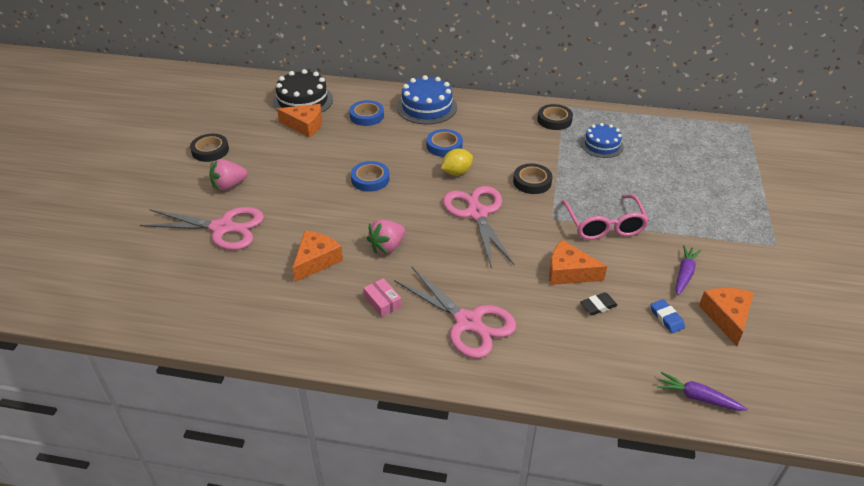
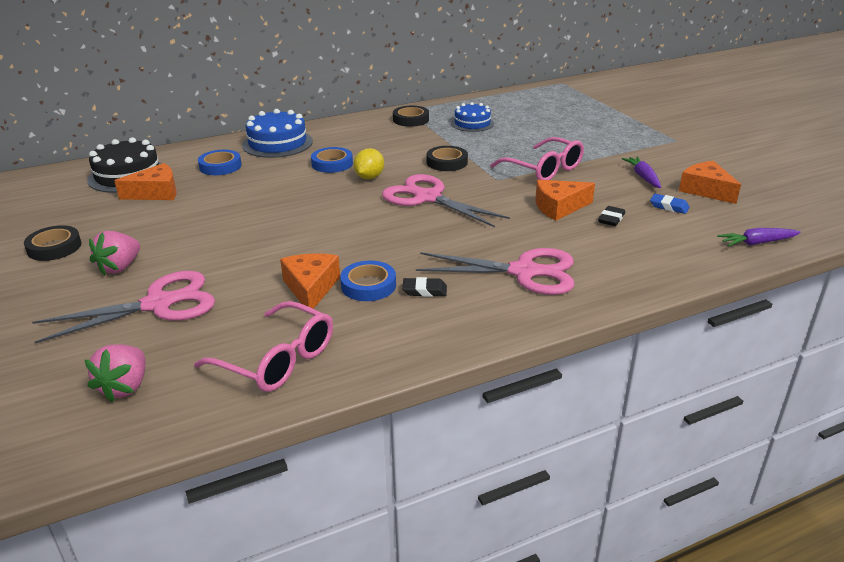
camera: 35 degrees left, 10 degrees down
blue tape [351,161,389,192] -> blue tape moved to [340,261,396,301]
pink box [363,278,402,317] -> black eraser [402,277,447,297]
pink strawberry [367,220,405,254] -> pink strawberry moved to [85,344,145,402]
none -> pink glasses [194,301,333,392]

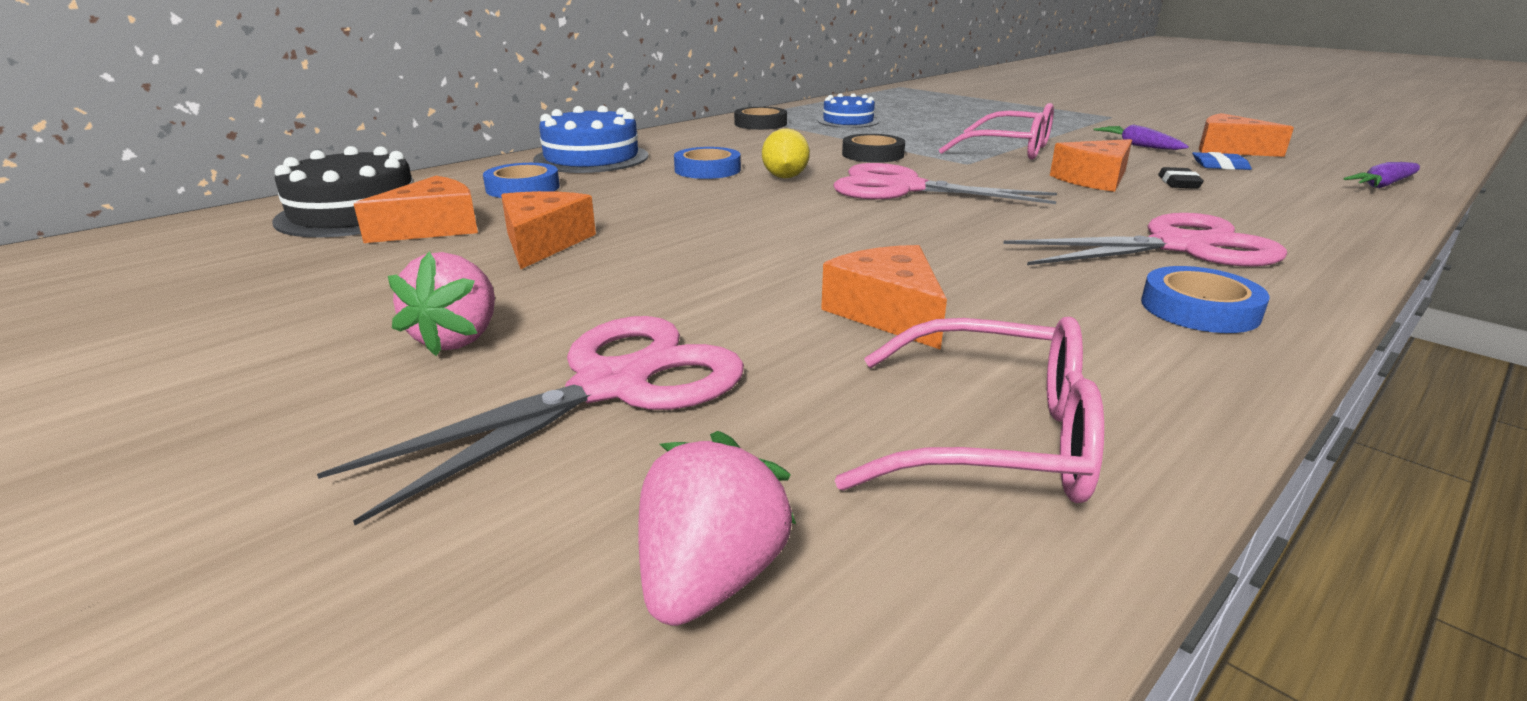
camera: 20 degrees left, 5 degrees down
black tape [24,225,81,261] -> none
pink strawberry [85,344,145,402] -> pink strawberry turned 150 degrees counterclockwise [638,431,796,626]
blue tape [340,261,396,301] -> blue tape moved to [1141,266,1270,333]
black eraser [402,277,447,297] -> none
none -> orange cheese [501,191,596,269]

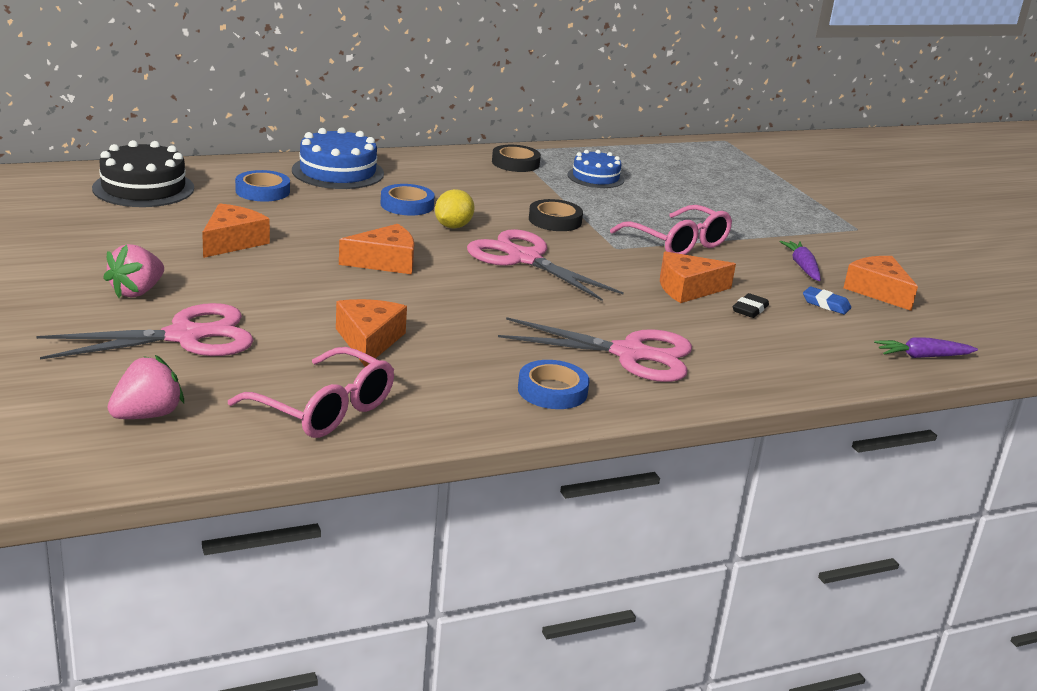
camera: 20 degrees right, 0 degrees up
orange cheese [354,176,478,243] -> orange cheese moved to [339,224,414,274]

